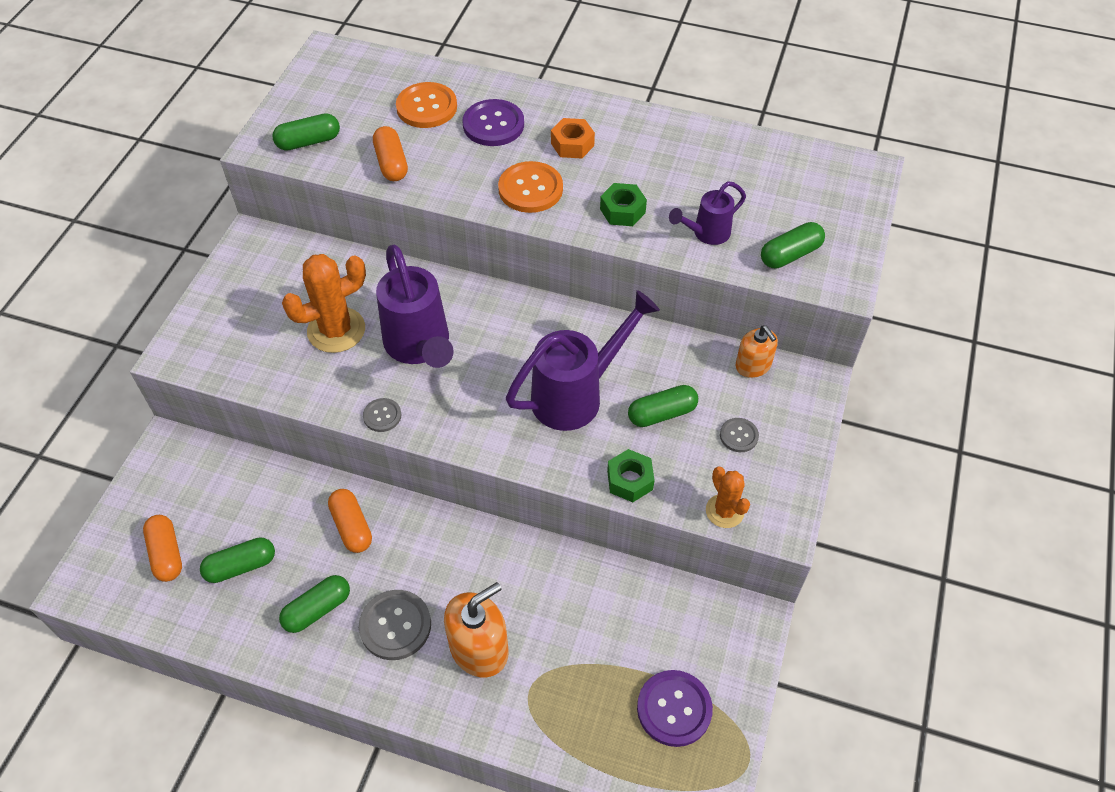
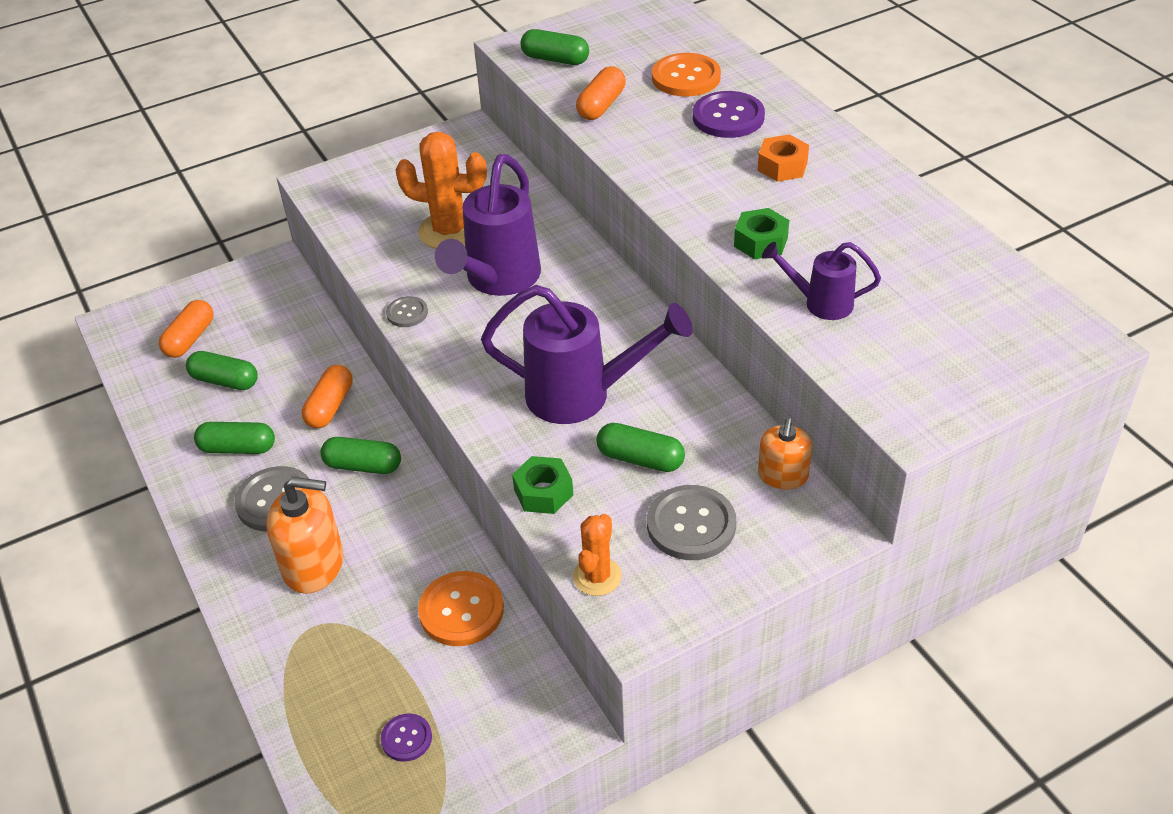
camera: 45 degrees right, 10 degrees down
orange button [498,161,563,213] -> orange button moved to [418,571,504,646]
purple button [637,670,713,747] -> purple button [381,713,432,762], size x0.55
grey button [720,418,759,452] -> grey button [647,485,736,560], size x1.81
green capsule [761,222,825,268] -> green capsule moved to [320,437,401,474]

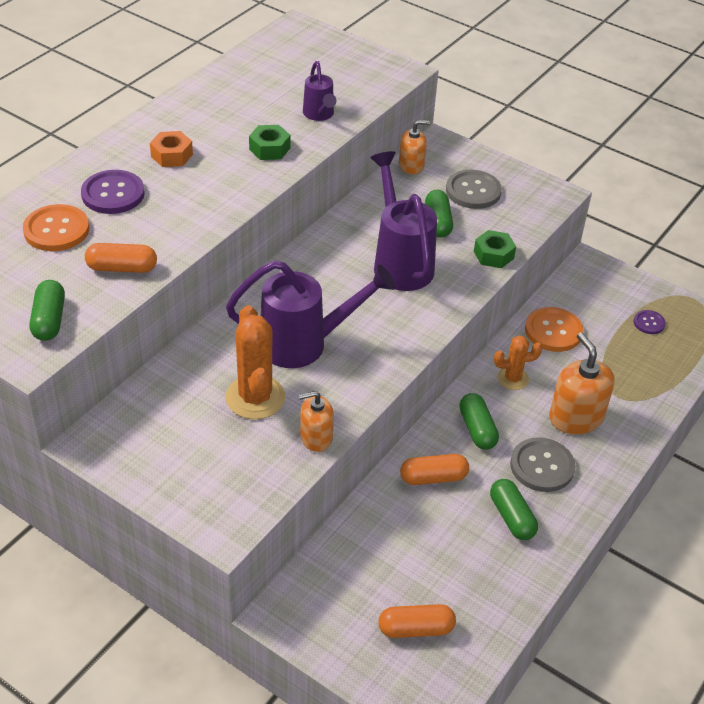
camera: 120 degrees left, 0 degrees up
green capsule [186,351,258,390] -> none
grey button [386,296,428,327] -> none
orange cactus [573,514,622,596] -> orange cactus moved to [494,335,542,390]
none -> orange soap dispenser [299,391,334,452]

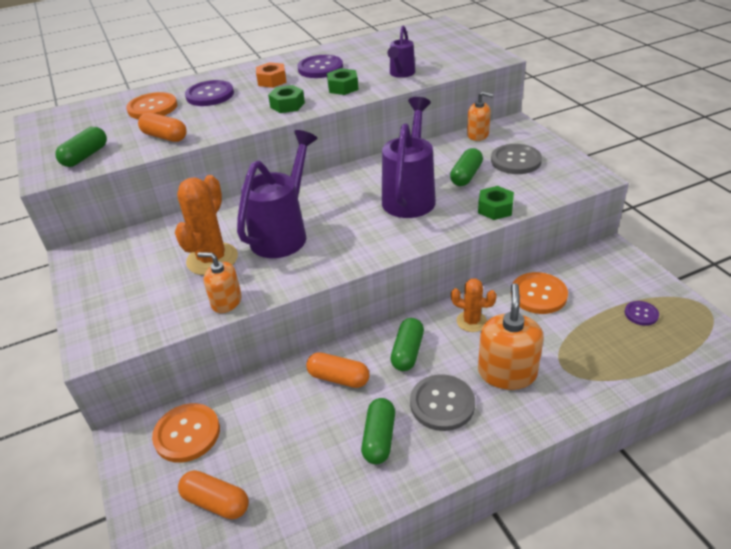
camera: 35 degrees right, 5 degrees down
purple watering can [226,260,395,368] -> purple watering can turned 90 degrees counterclockwise [237,130,317,258]
none -> orange button [152,403,220,463]
none -> green nut [268,85,305,113]
none -> purple button [297,55,343,78]

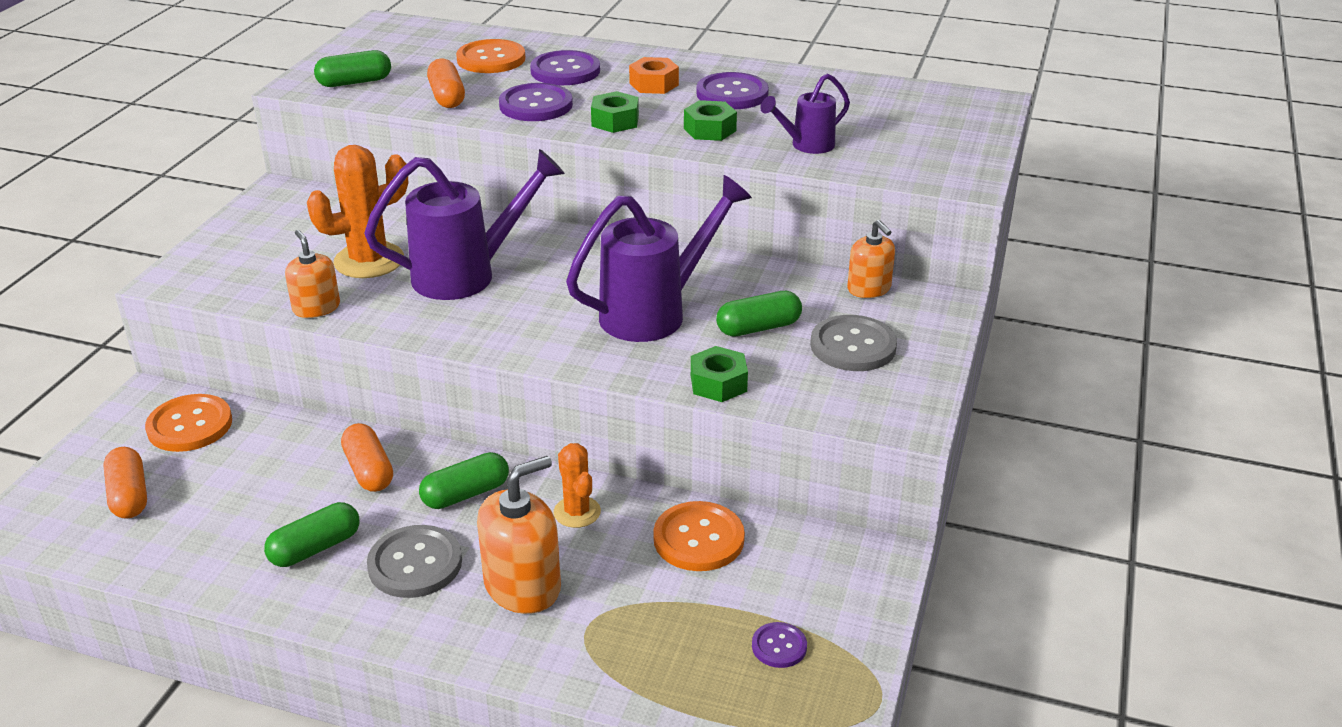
camera: 40 degrees right, 5 degrees down
none -> purple button [499,83,573,121]

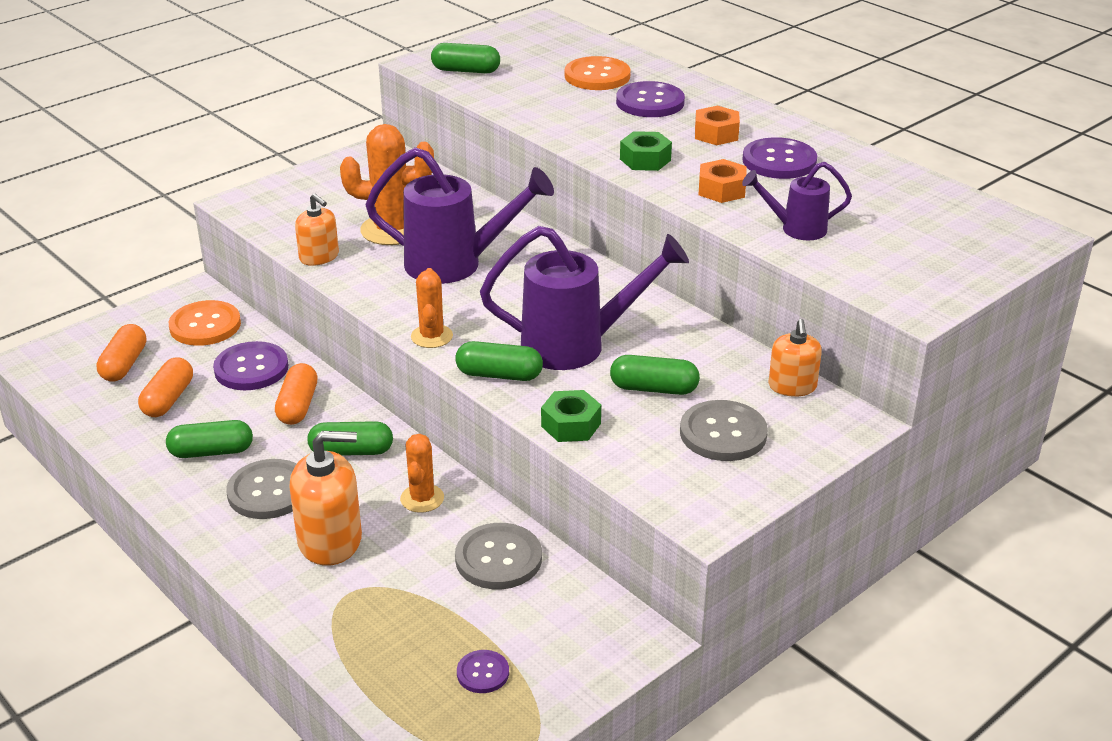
camera: 30 degrees right, 0 degrees up
orange soap dispenser [285,230,340,318] -> orange soap dispenser turned 135 degrees clockwise [295,194,339,266]
orange capsule [427,59,465,108] -> orange capsule moved to [138,357,193,417]
purple button [499,83,573,121] -> purple button moved to [213,341,288,390]
orange button [653,501,745,571] -> grey button [455,523,542,589]
green nut [684,100,737,141] -> orange nut [699,159,747,203]
none -> orange cactus [411,268,453,348]
none -> green capsule [455,341,543,381]

